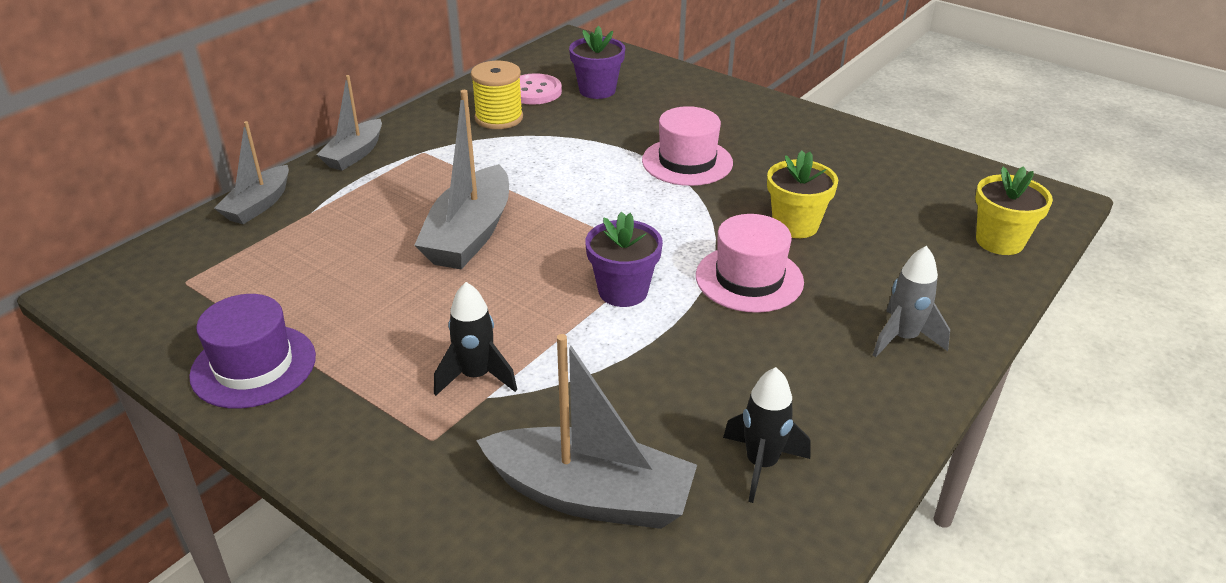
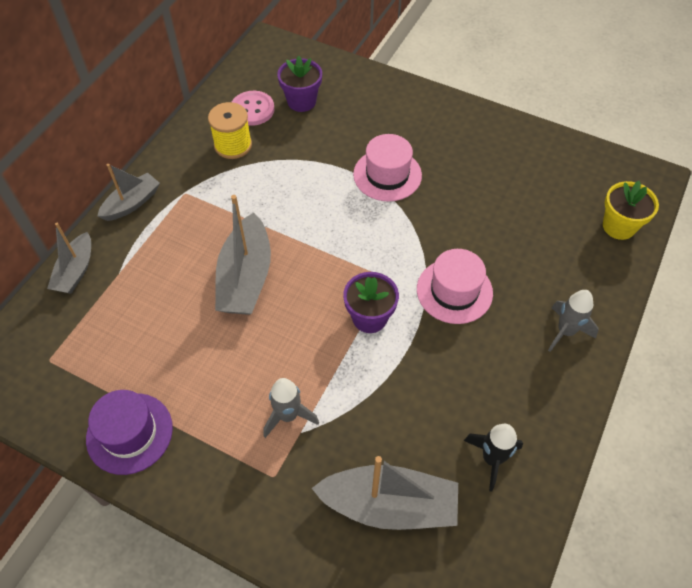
camera: 10 degrees left, 20 degrees up
grey boat [317,75,382,171] -> grey boat turned 150 degrees counterclockwise [98,164,160,221]
black rocket [434,282,517,396] -> grey rocket [263,378,319,438]
yellow flower pot [767,150,838,238] -> none

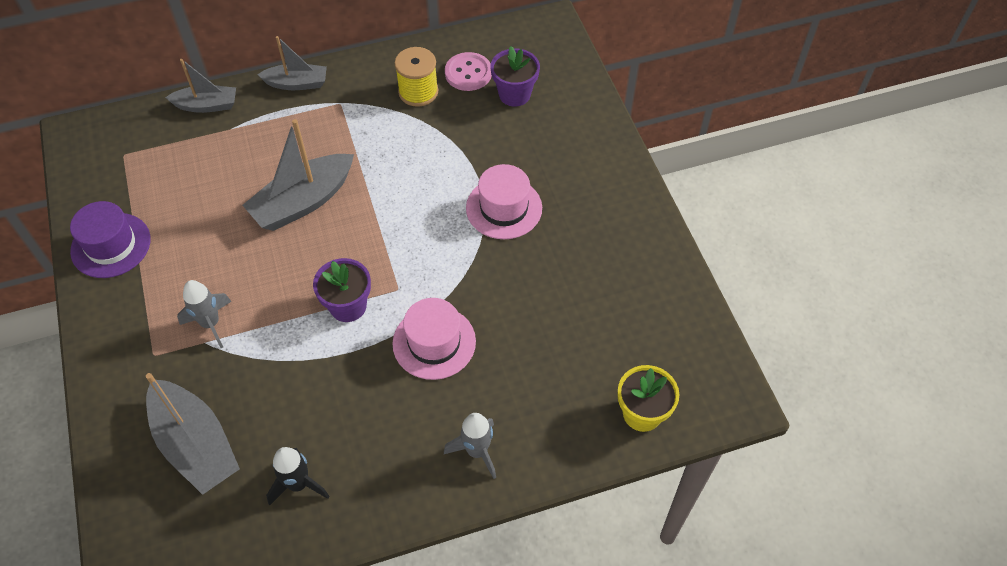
camera: 45 degrees right, 0 degrees up
grey boat [47,223,91,294] -> grey boat turned 150 degrees counterclockwise [165,59,236,113]

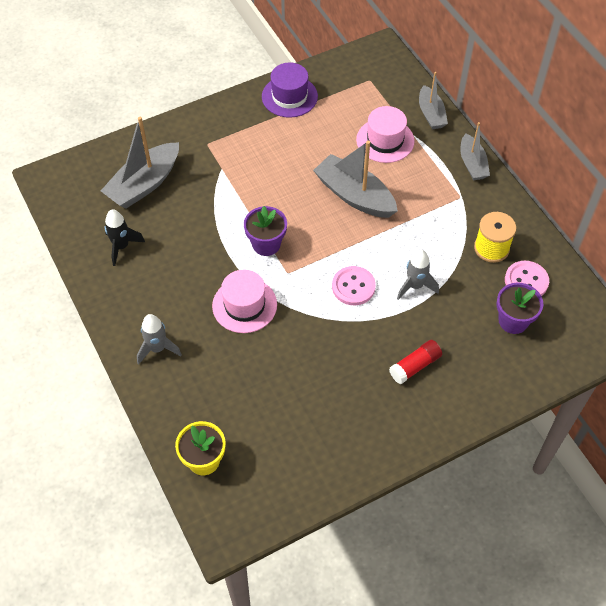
camera: 80 degrees right, 0 degrees up
grey rocket [177,280,232,348] -> grey rocket moved to [397,250,439,300]
pink hat [466,164,542,239] -> pink hat moved to [356,106,415,163]
none -> pink button [332,266,376,305]
none -> red glue stick [389,340,442,384]

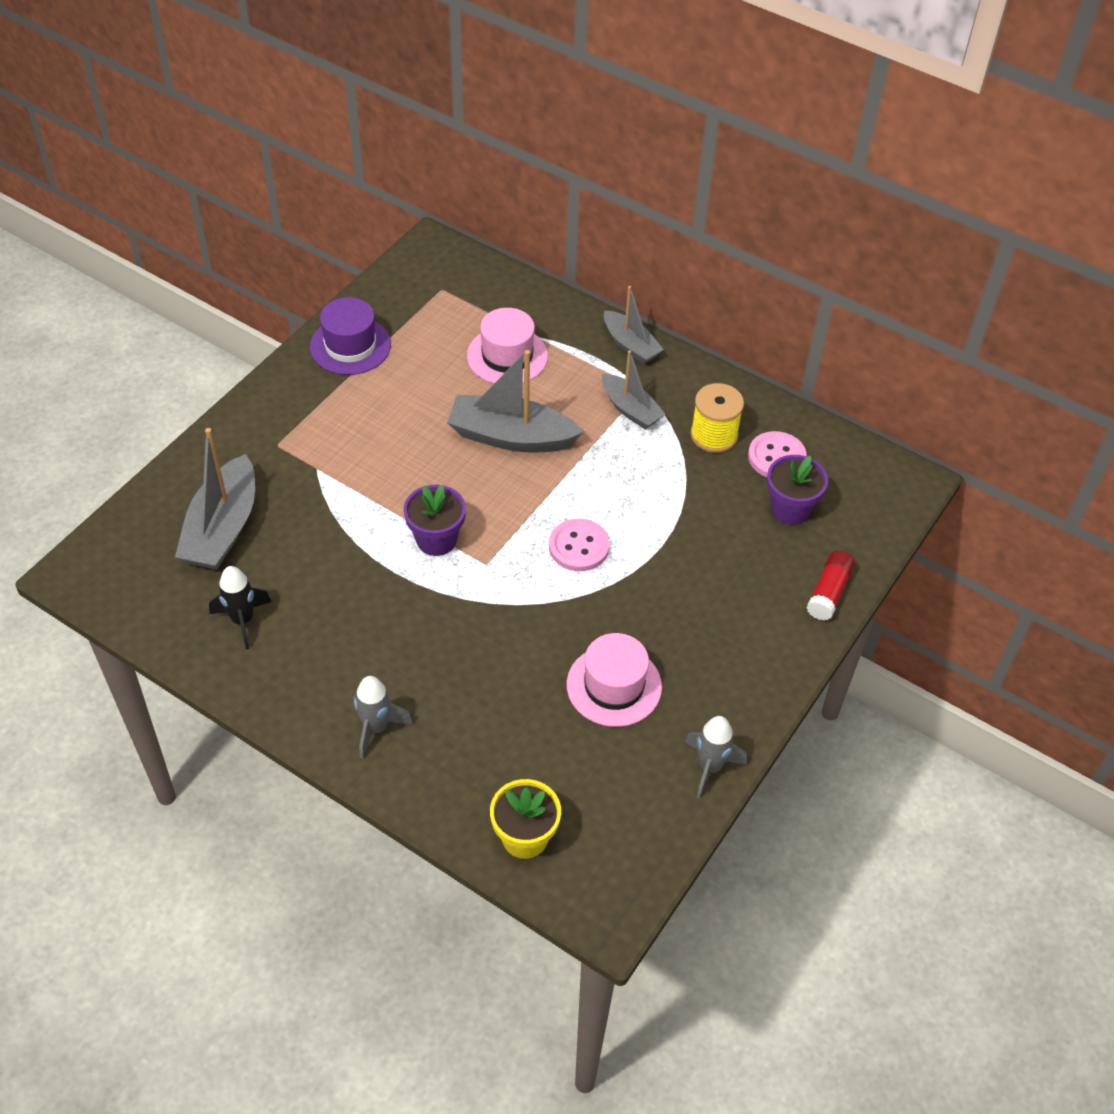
camera: 30 degrees left, 5 degrees down
pink hat [212,270,277,333] -> pink hat moved to [567,633,662,727]
red glue stick [389,340,442,384] -> red glue stick moved to [806,551,855,621]
grey rocket [397,250,439,300] -> grey rocket moved to [685,716,747,799]
grey boat [419,72,448,130] -> grey boat moved to [602,350,666,429]

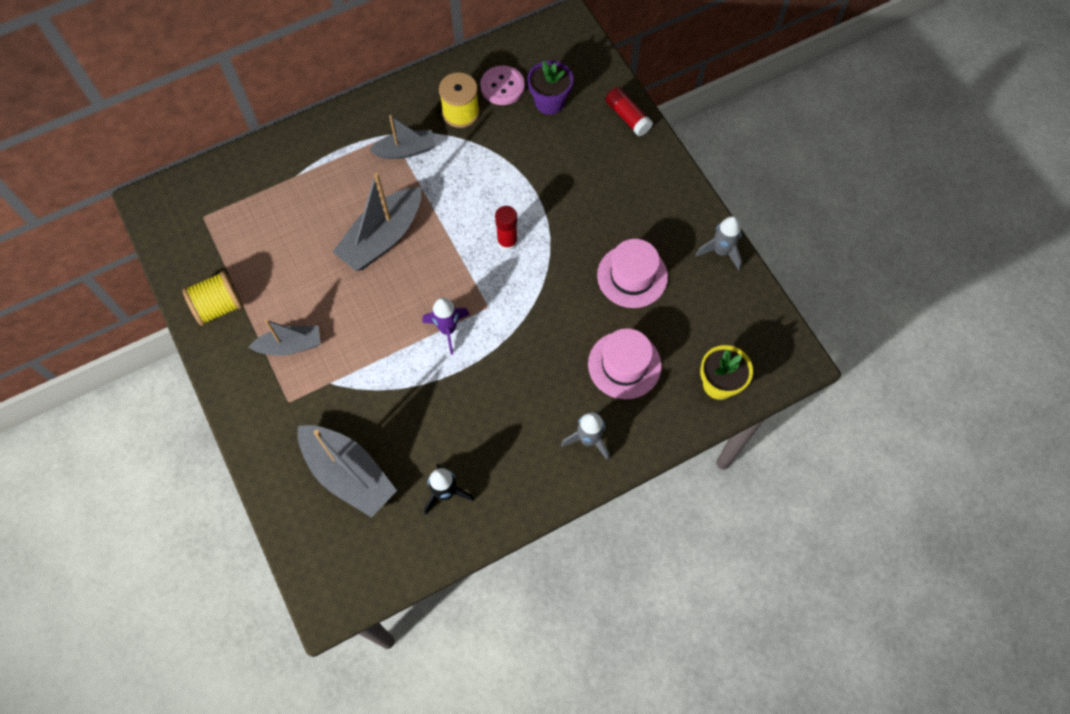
camera: 60 degrees left, 15 degrees up
purple hat [310,297,391,375] -> yellow spool [182,271,242,326]
purple flower pot [404,485,466,556] -> purple rocket [422,297,470,355]
pink hat [467,308,548,384] -> pink hat moved to [588,328,661,399]
pink button [549,519,610,571] -> red glue stick [495,206,518,251]
grey boat [604,286,664,364] -> grey boat moved to [249,319,321,356]

